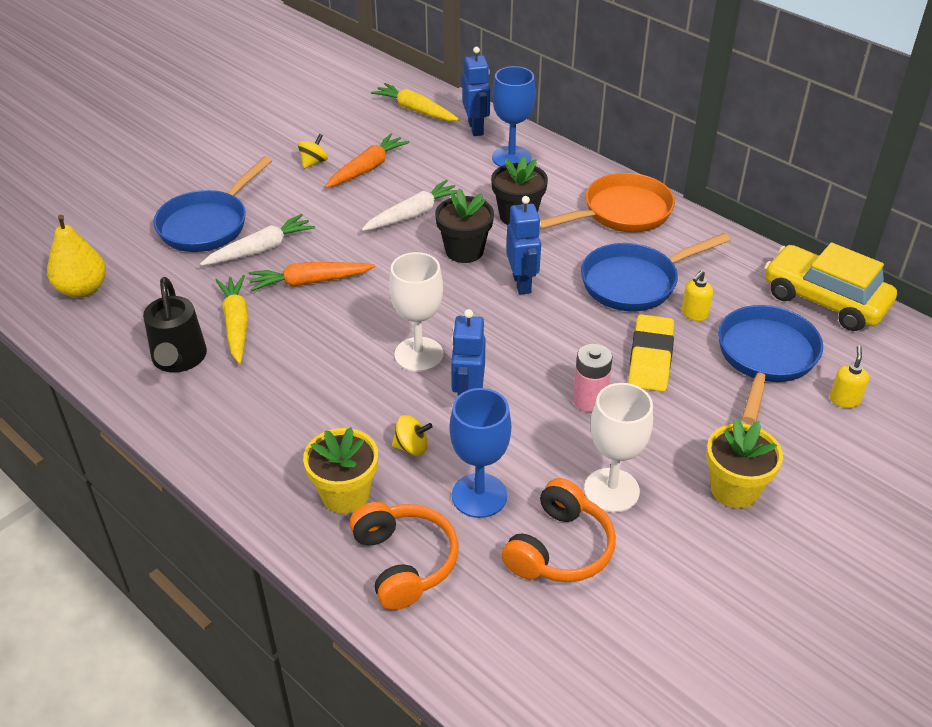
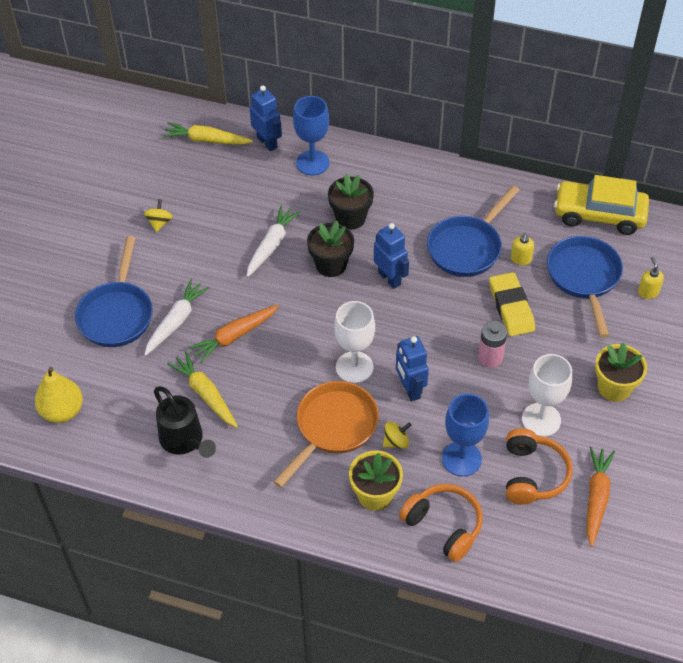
camera: 25 degrees left, 10 degrees up
orange carrot [325,134,410,188] -> orange carrot moved to [587,447,615,547]
orange pan [540,173,675,233] -> orange pan moved to [273,381,379,488]

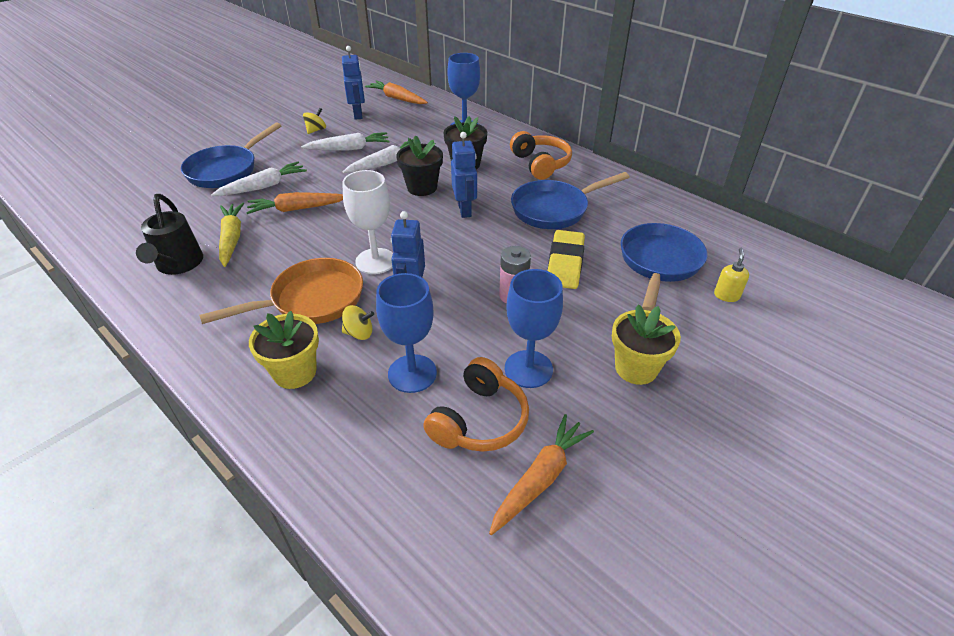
camera: 25 degrees right, 10 degrees down
yellow pear [35,367,83,423] -> none
yellow carrot [163,122,253,145] -> orange carrot [365,81,428,104]
blue robot [250,85,282,151] -> blue robot moved to [342,46,365,120]
orange headphones [399,484,483,562] -> orange headphones moved to [510,131,572,180]
yellow soap dispenser [511,232,534,265] -> none
white goblet [522,354,572,437] -> blue goblet [505,269,563,388]
yellow car [554,175,649,235] -> none
none -> white carrot [301,132,390,151]

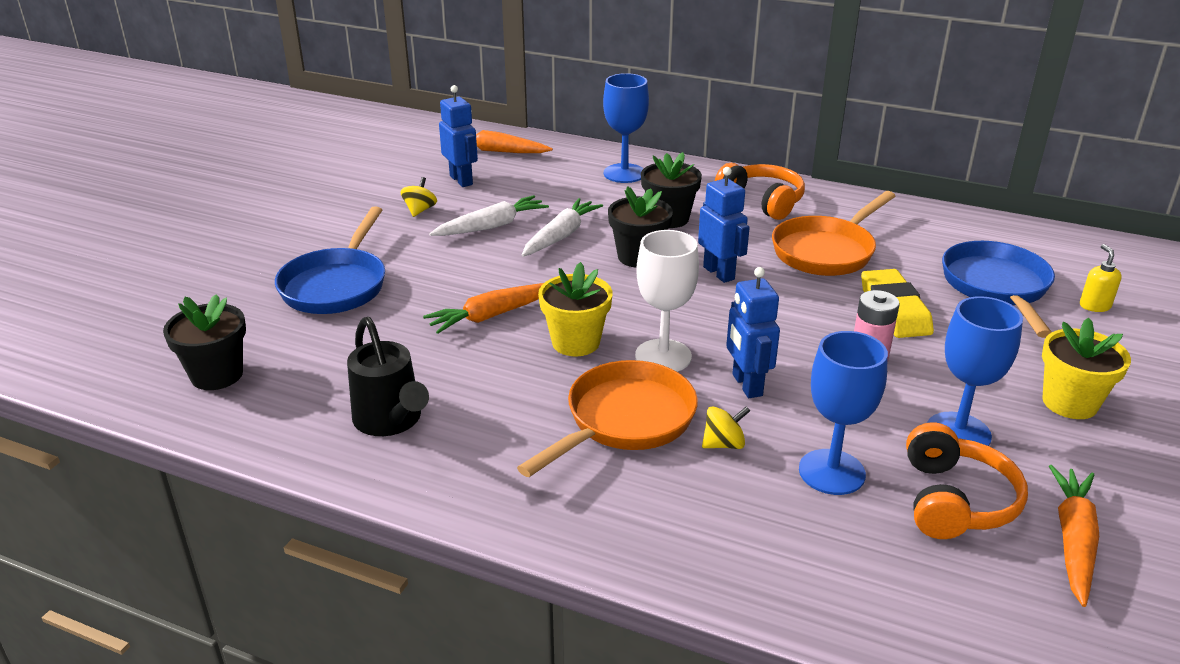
camera: 20 degrees left, 10 degrees down
white carrot [211,162,307,196] -> none
yellow carrot [219,203,244,267] -> none
yellow flower pot [249,311,319,389] -> yellow flower pot moved to [538,262,613,356]
blue pan [511,172,630,229] -> orange pan [772,191,895,276]
none -> black flower pot [163,294,246,390]

